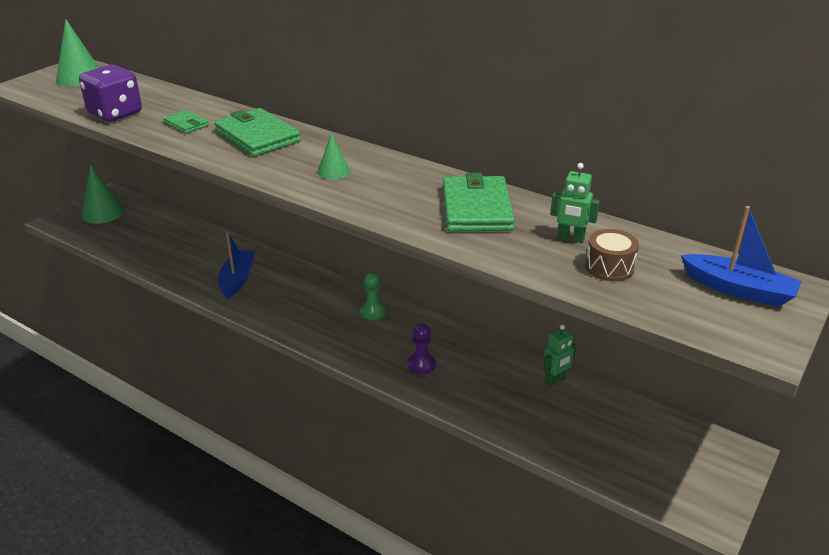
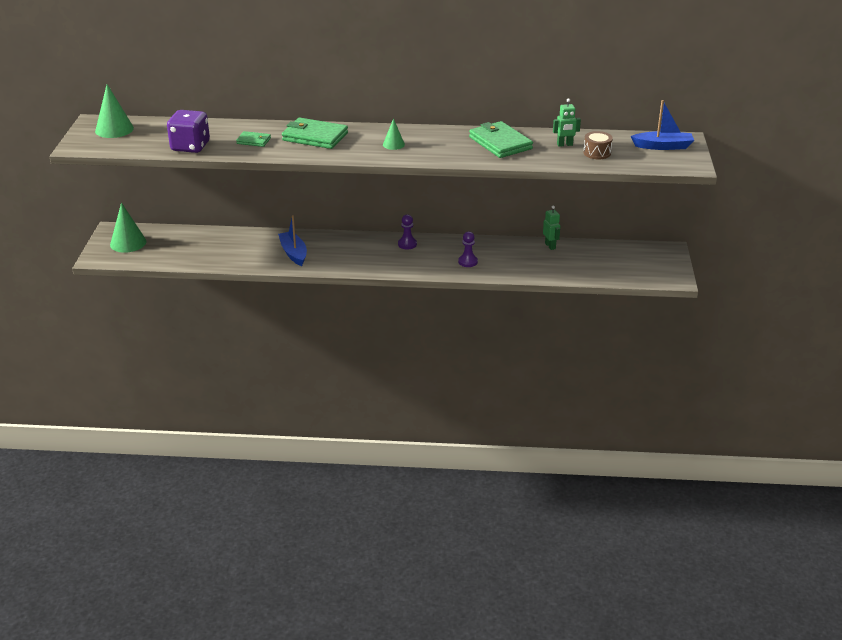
camera: 30 degrees left, 0 degrees up
green pawn [360,272,386,320] -> purple pawn [398,214,417,249]
green robot [543,324,576,387] -> green robot turned 45 degrees counterclockwise [543,206,560,250]

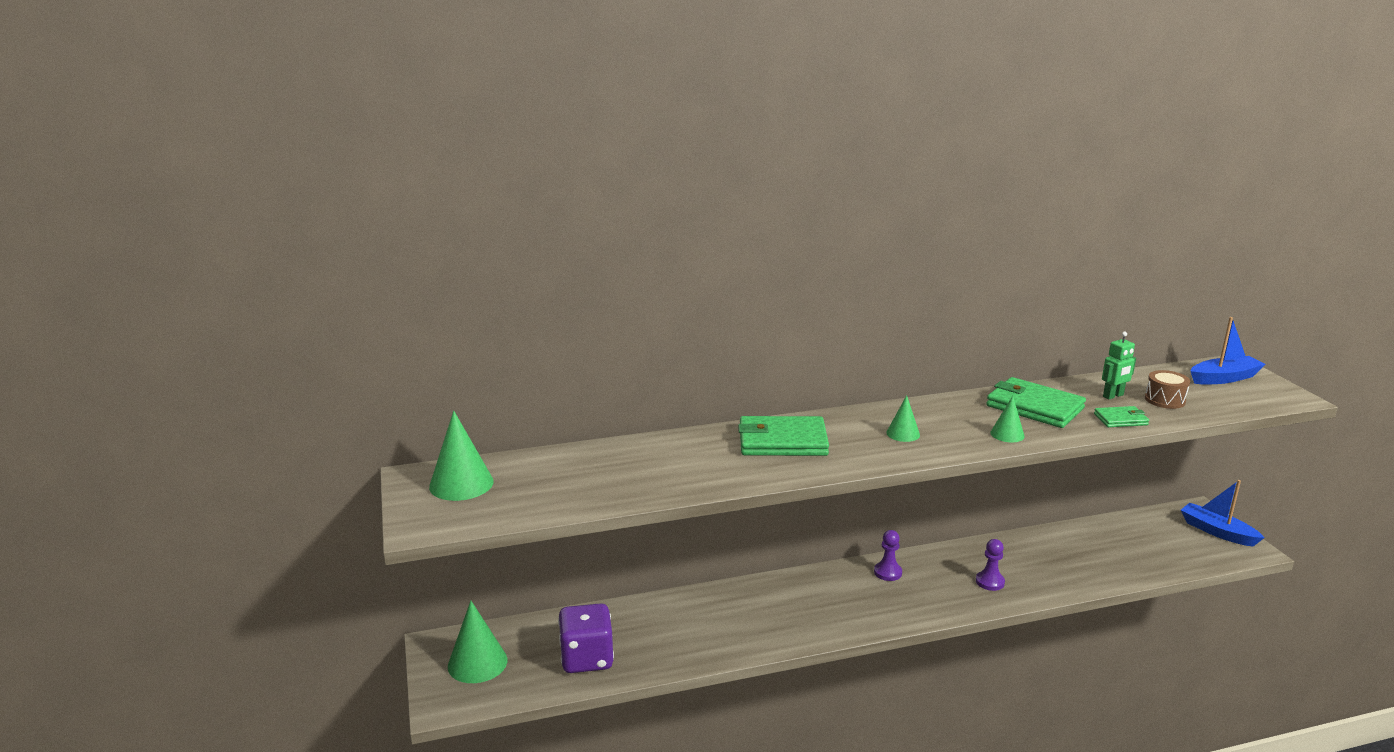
camera: 20 degrees left, 10 degrees down
purple dice [167,110,210,153] -> purple dice moved to [558,603,614,673]
green wallet [236,131,271,147] -> green wallet moved to [1094,406,1149,427]
blue boat [278,215,307,266] -> blue boat moved to [1181,480,1265,547]
green robot [543,206,560,250] -> none
none -> green cone [990,396,1025,442]

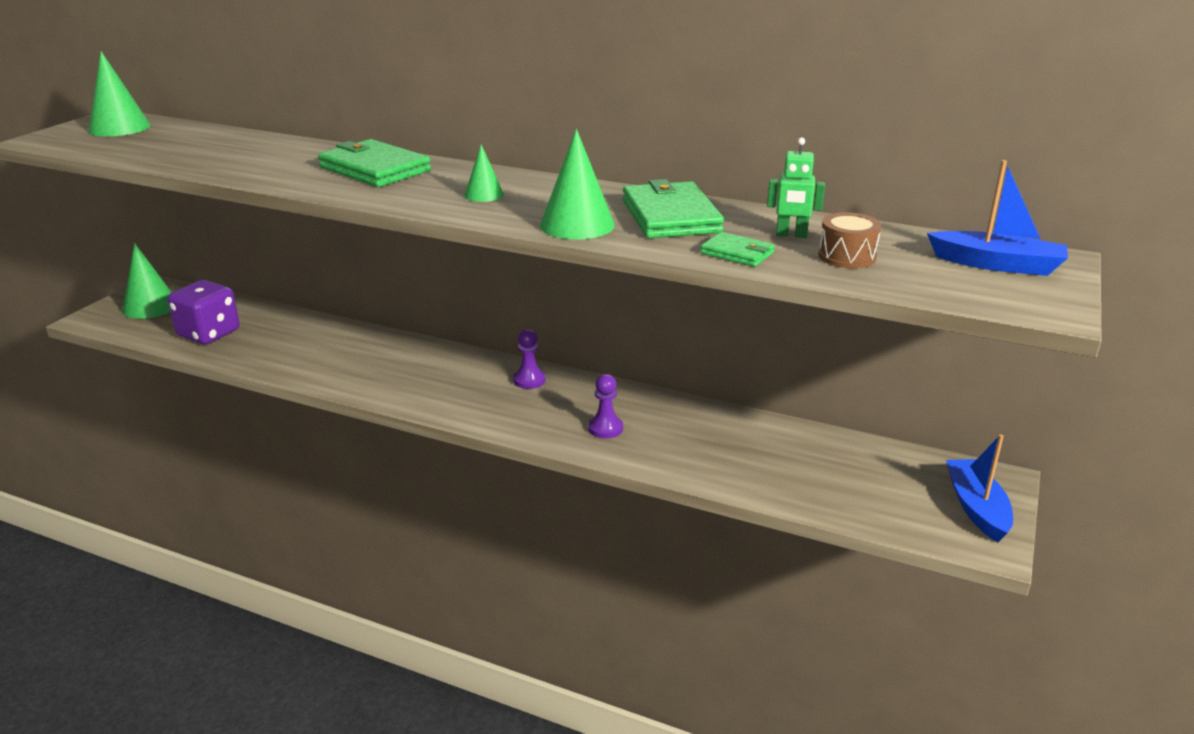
camera: 40 degrees right, 5 degrees up
green cone [990,396,1025,442] -> green cone [540,129,615,239], size x1.75

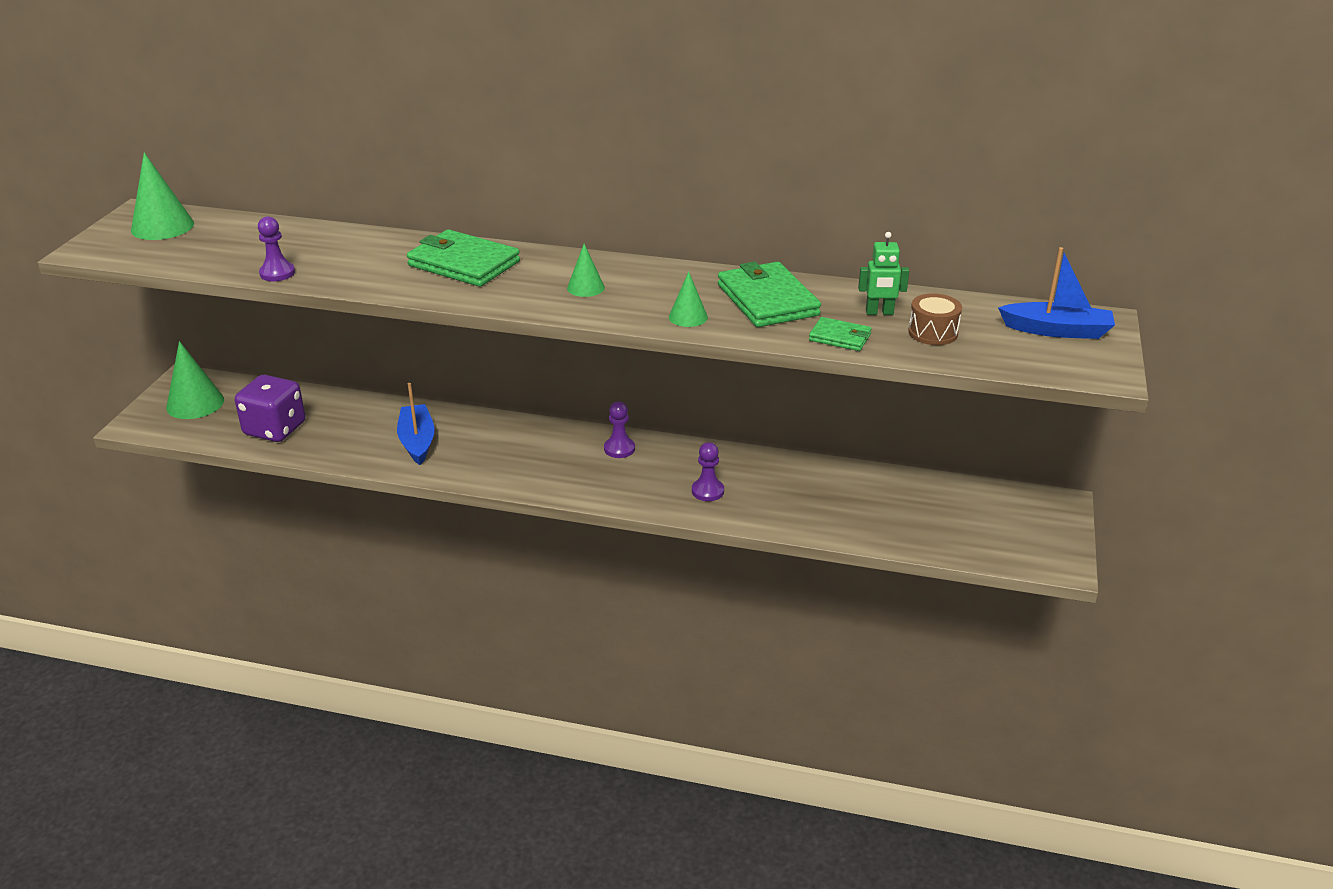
camera: 10 degrees left, 5 degrees up
green cone [540,129,615,239] -> green cone [669,272,708,327], size x0.57
blue boat [946,434,1013,542] -> blue boat moved to [397,383,435,465]
none -> purple pawn [258,216,295,281]

